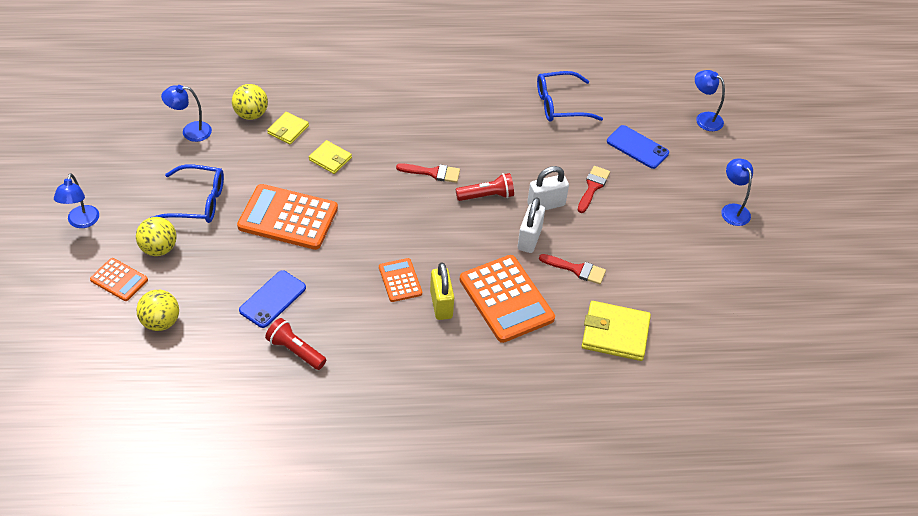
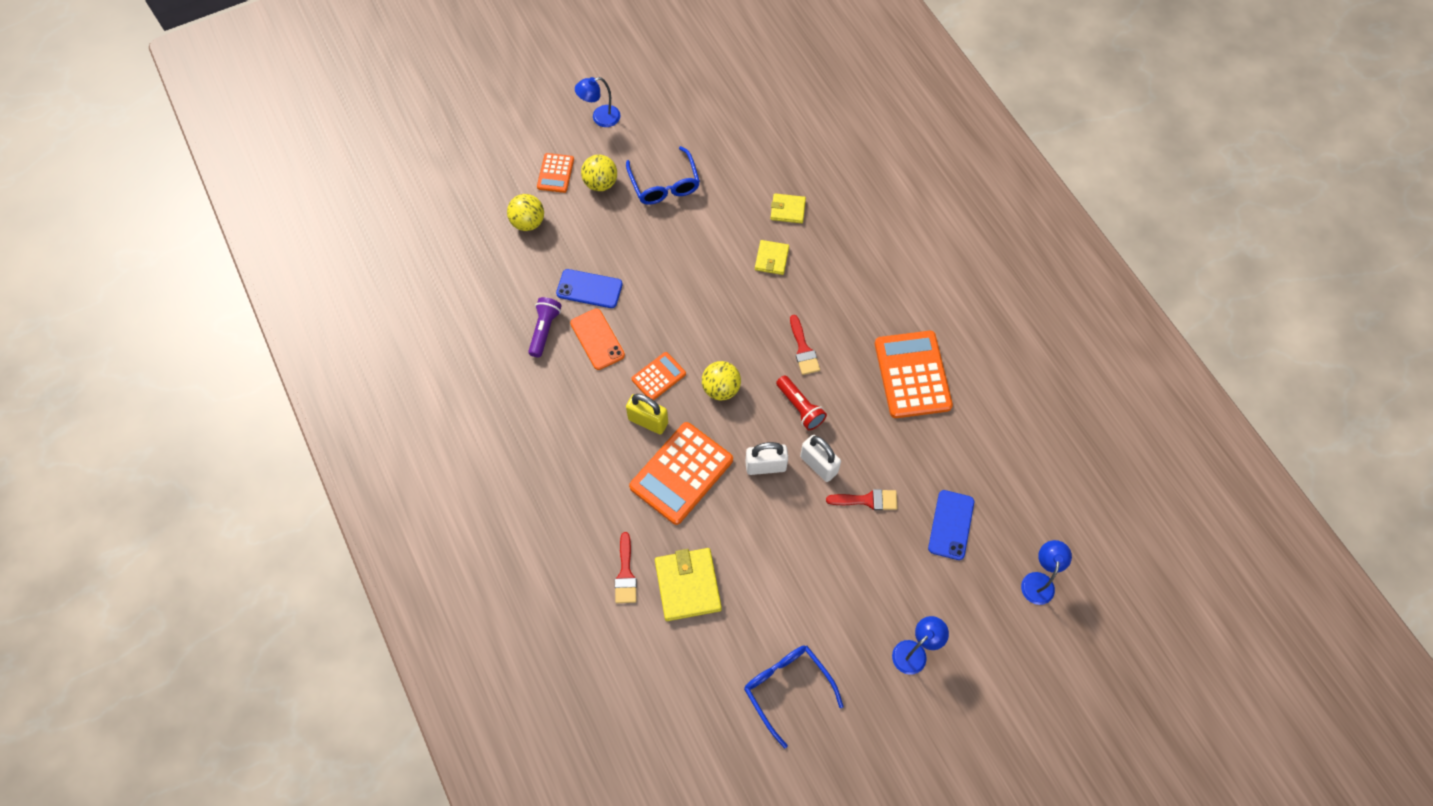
camera: 70 degrees right, 15 degrees up
blue lamp [161,85,212,142] -> none
yellow ball [232,84,268,120] -> yellow ball moved to [702,361,741,400]
orange calculator [237,184,338,250] -> orange calculator moved to [875,331,953,418]
red flashlight [265,318,326,370] -> purple flashlight [528,297,562,358]
yellow padlock [430,262,454,320] -> yellow padlock turned 60 degrees clockwise [626,394,668,434]
blue glasses [537,71,603,122] -> blue glasses moved to [744,645,844,748]
red brush [539,254,606,284] -> red brush moved to [615,532,637,603]
none -> orange phone [570,308,625,370]

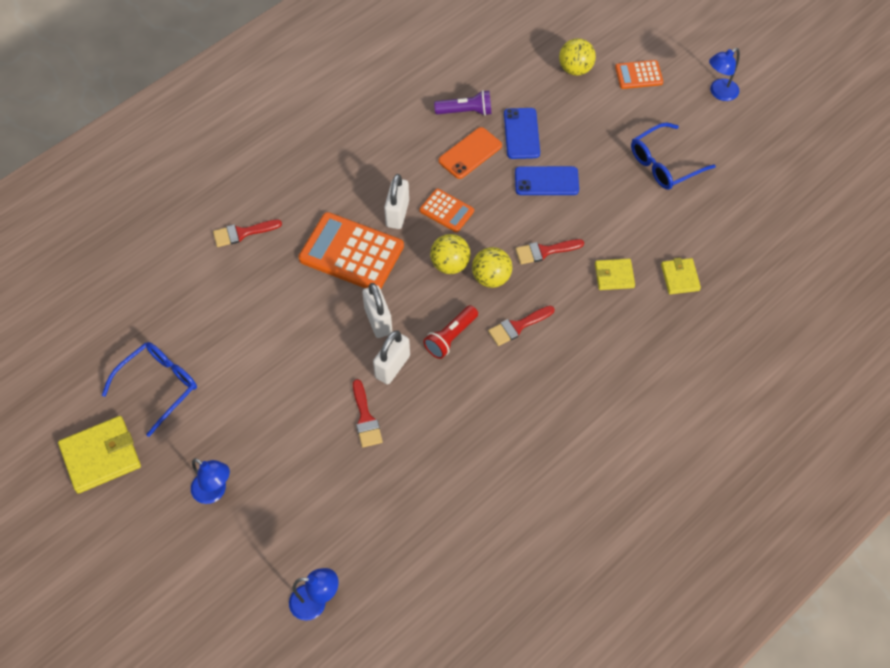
camera: 75 degrees right, 5 degrees down
blue lamp [575,77,620,127] -> blue lamp turned 90 degrees counterclockwise [709,48,740,101]
yellow ball [581,155,617,191] -> yellow ball moved to [472,247,512,288]
yellow padlock [626,394,668,434] -> white padlock [384,174,409,229]
yellow wallet [655,548,722,621] -> yellow wallet moved to [58,416,141,494]
orange calculator [875,331,953,418] -> none
blue phone [928,490,974,560] -> blue phone moved to [515,166,579,195]
none -> red brush [515,239,584,264]

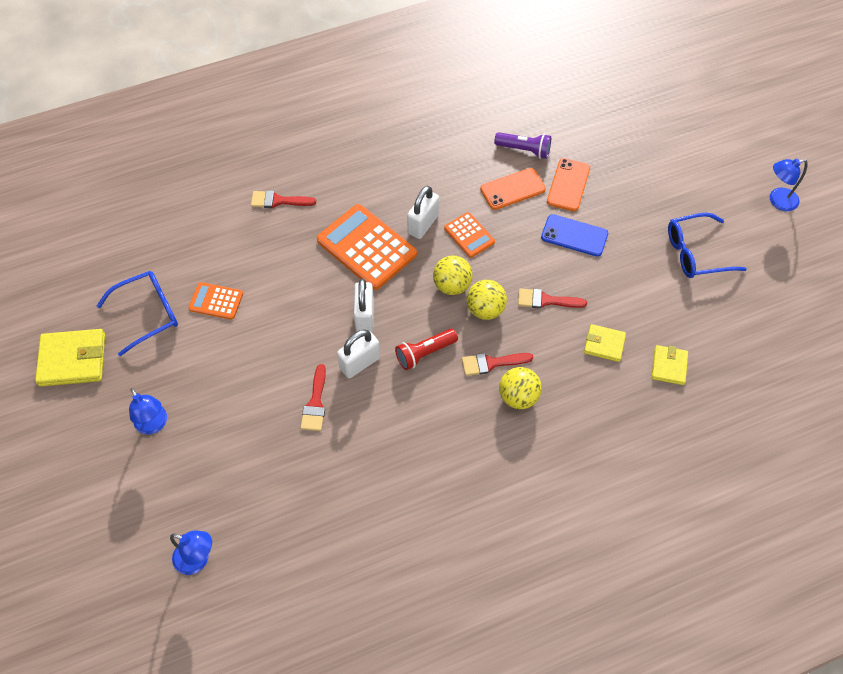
camera: 20 degrees right, 0 degrees up
blue phone [504,108,540,159] -> orange phone [547,158,590,211]
yellow ball [559,38,596,76] -> yellow ball moved to [499,367,542,409]
orange calculator [615,60,663,89] -> orange calculator moved to [188,282,243,320]

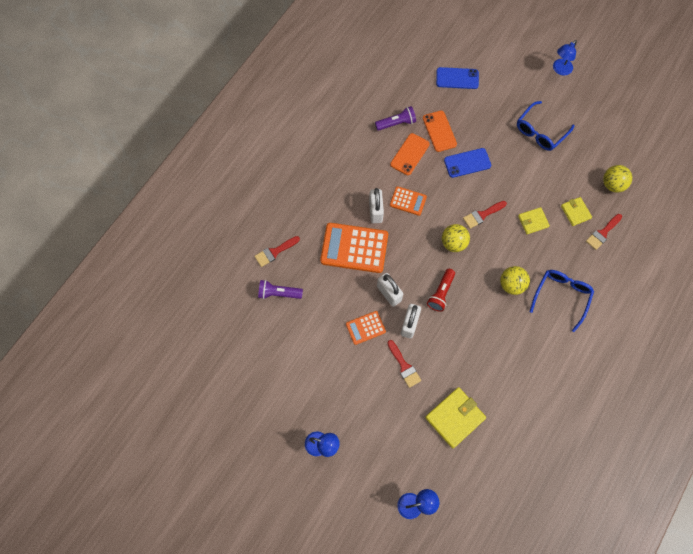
camera: 35 degrees left, 10 degrees up
yellow wallet [35,329,105,387] -> yellow wallet moved to [425,387,486,448]
blue glasses [97,271,178,356] -> blue glasses moved to [529,270,594,332]
orange calculator [188,282,243,320] -> orange calculator moved to [346,311,386,345]
yellow ball [433,256,473,295] -> yellow ball moved to [603,165,632,193]
red brush [462,353,533,376] -> red brush moved to [586,214,622,250]
none -> purple flashlight [258,280,303,299]
none -> blue phone [436,67,479,89]

